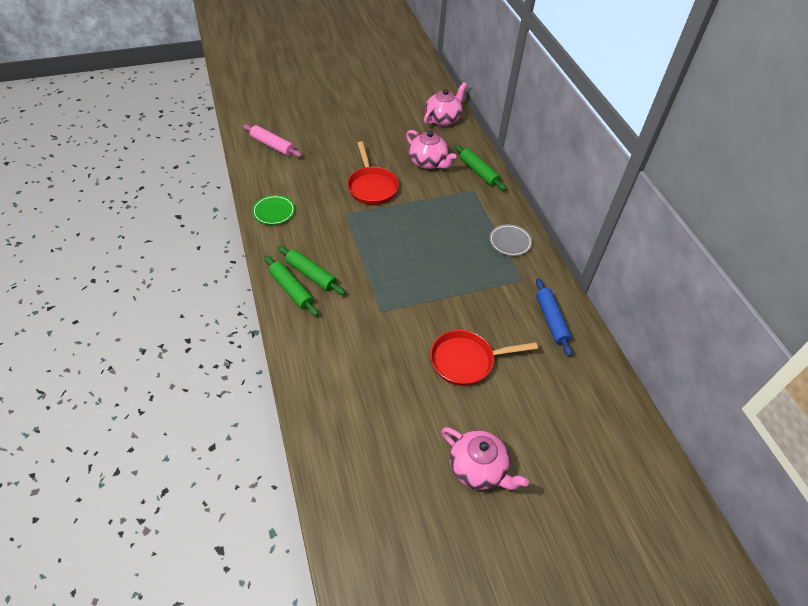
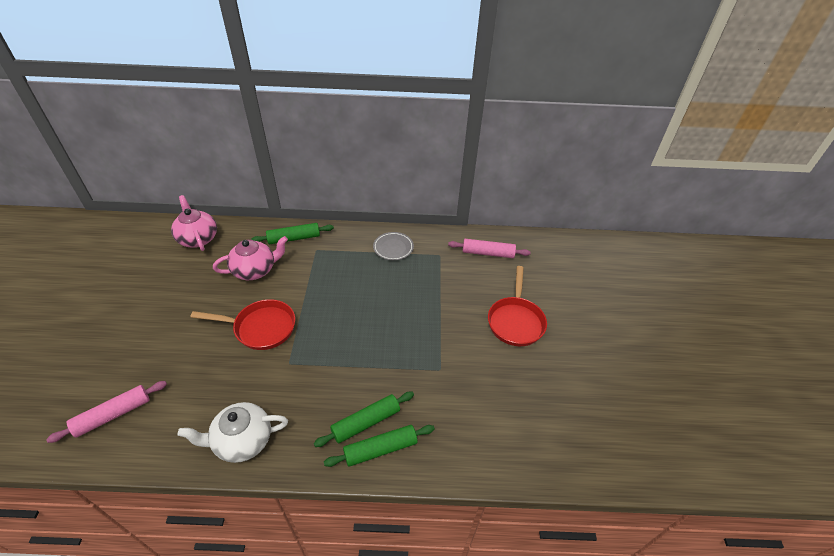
camera: 70 degrees left, 5 degrees down
green plate [252,195,295,225] -> white teapot [178,402,288,463]
pink teapot [442,427,529,490] -> none
blue rolling pin [536,279,572,356] -> pink rolling pin [448,239,531,258]

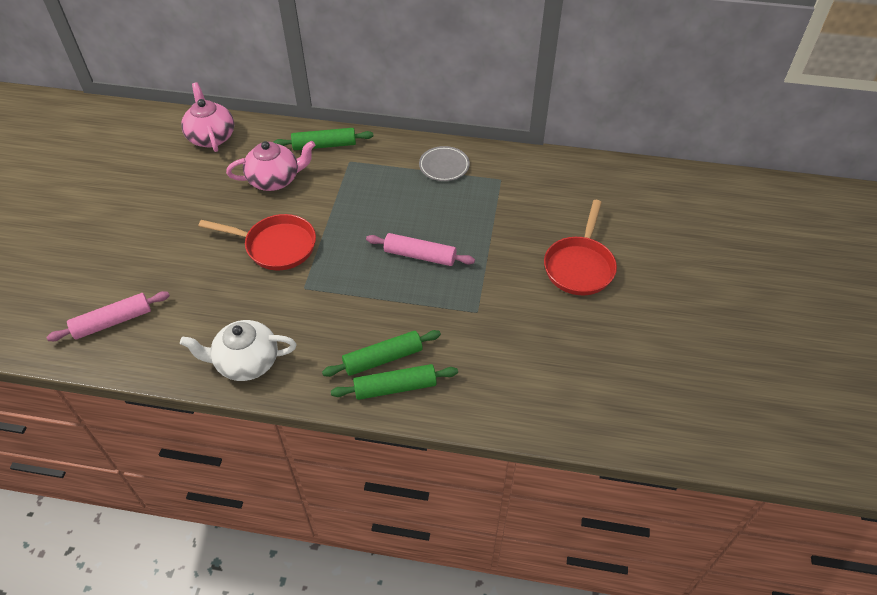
camera: 10 degrees right, 5 degrees up
pink rolling pin [448,239,531,258] -> pink rolling pin moved to [366,233,475,266]

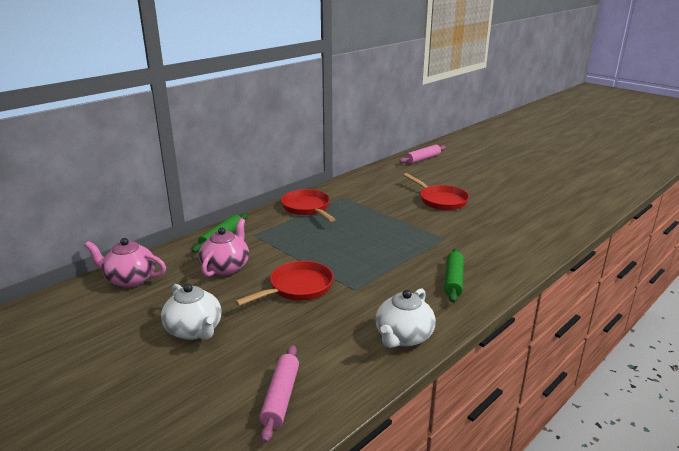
camera: 55 degrees left, 25 degrees down
green rolling pin [331,364,458,400] -> none
pink rolling pin [366,233,475,266] -> pink rolling pin moved to [400,145,446,164]
grey plate [419,146,470,181] -> red pan [281,189,335,222]
none -> white teapot [161,284,222,340]

